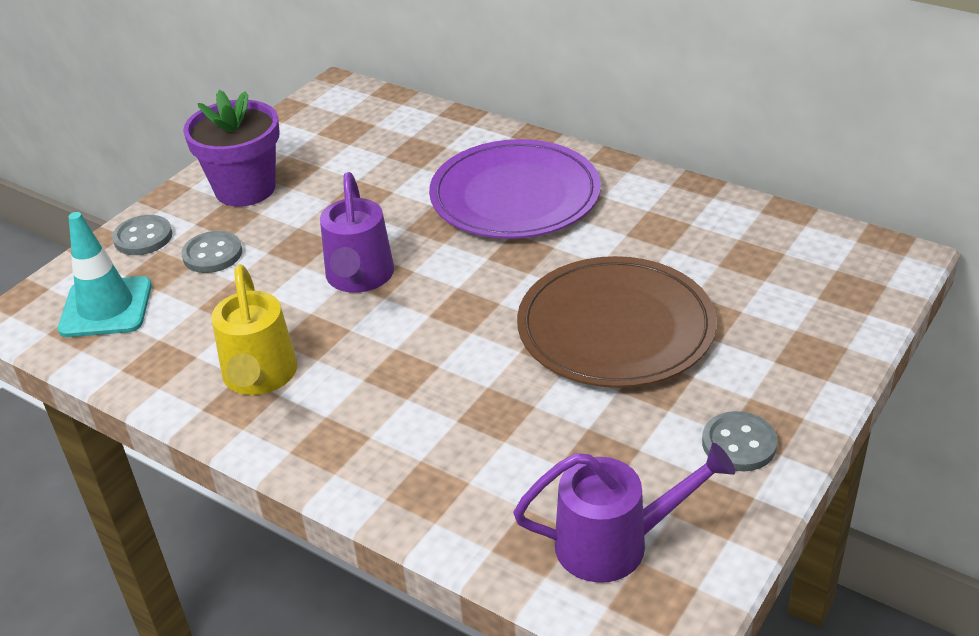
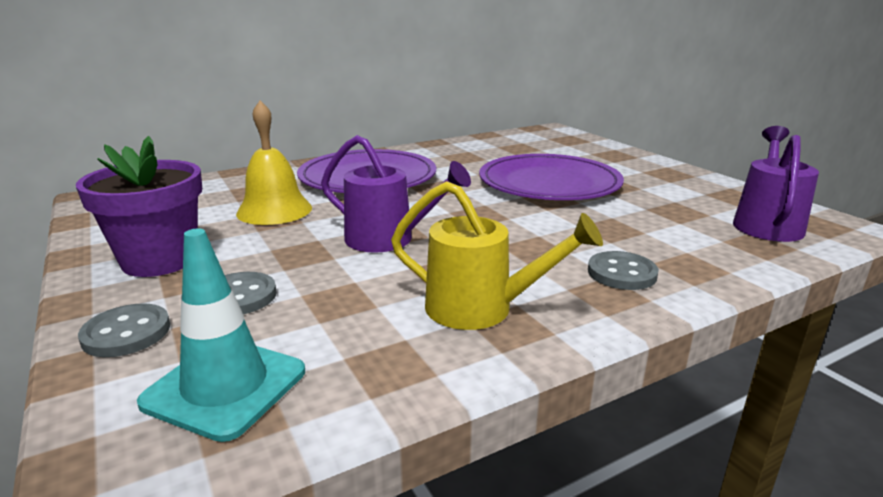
camera: 65 degrees left, 15 degrees down
brown plate [517,256,717,388] -> purple plate [479,154,624,200]
grey button [702,411,777,471] -> grey button moved to [588,251,659,290]
none -> yellow bell [236,101,312,225]

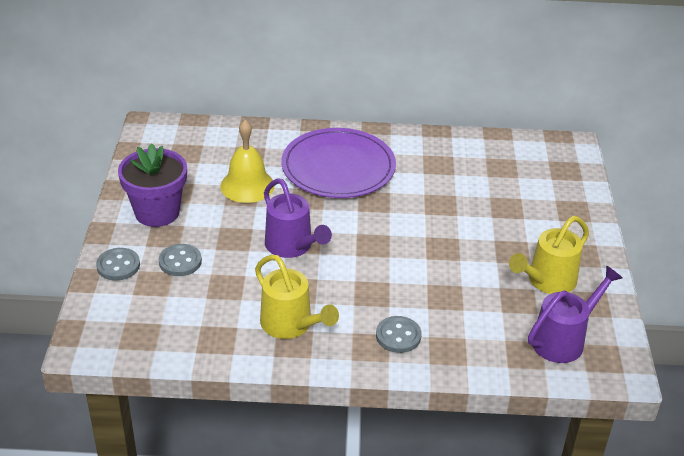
camera: 30 degrees right, 15 degrees up
turquoise traffic cone [137,228,305,442] -> none
purple plate [479,154,624,200] -> none
none -> yellow watering can [509,216,589,294]

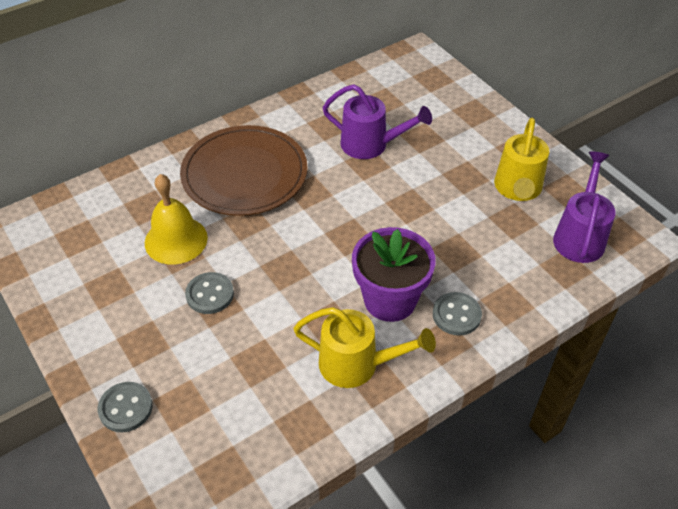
camera: 35 degrees left, 10 degrees up
purple flower pot [118,143,187,227] -> purple flower pot moved to [352,227,436,322]
grey button [159,244,202,276] -> grey button moved to [185,272,234,314]
purple watering can [264,178,332,258] -> purple watering can moved to [323,84,432,159]
purple plate [281,128,396,198] -> brown plate [180,125,308,216]

